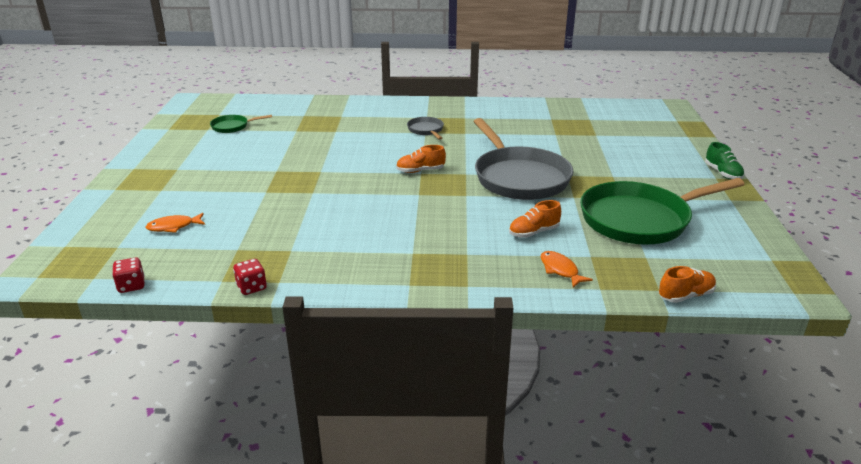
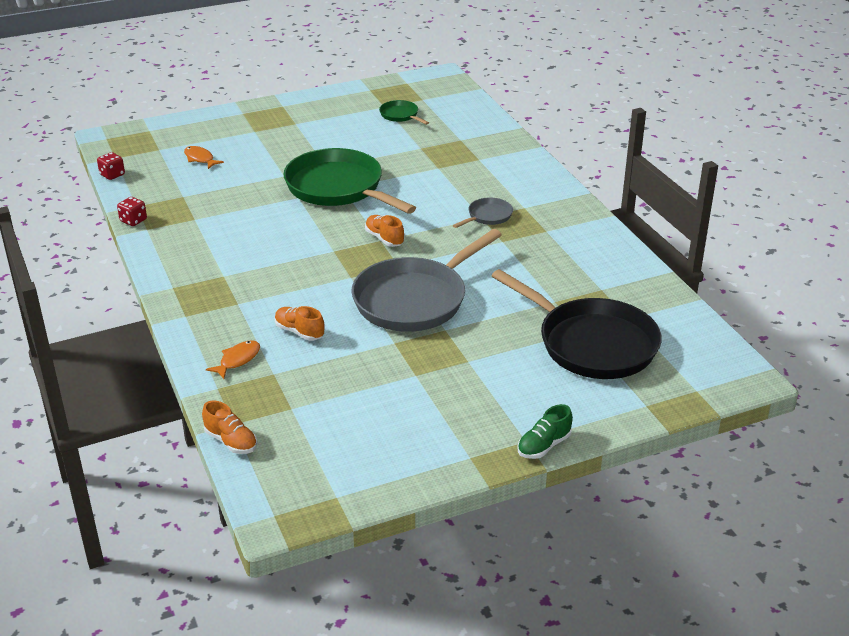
camera: 65 degrees right, 5 degrees up
green pan [580,178,745,245] -> green pan moved to [283,148,416,214]
none -> black pan [492,269,662,379]

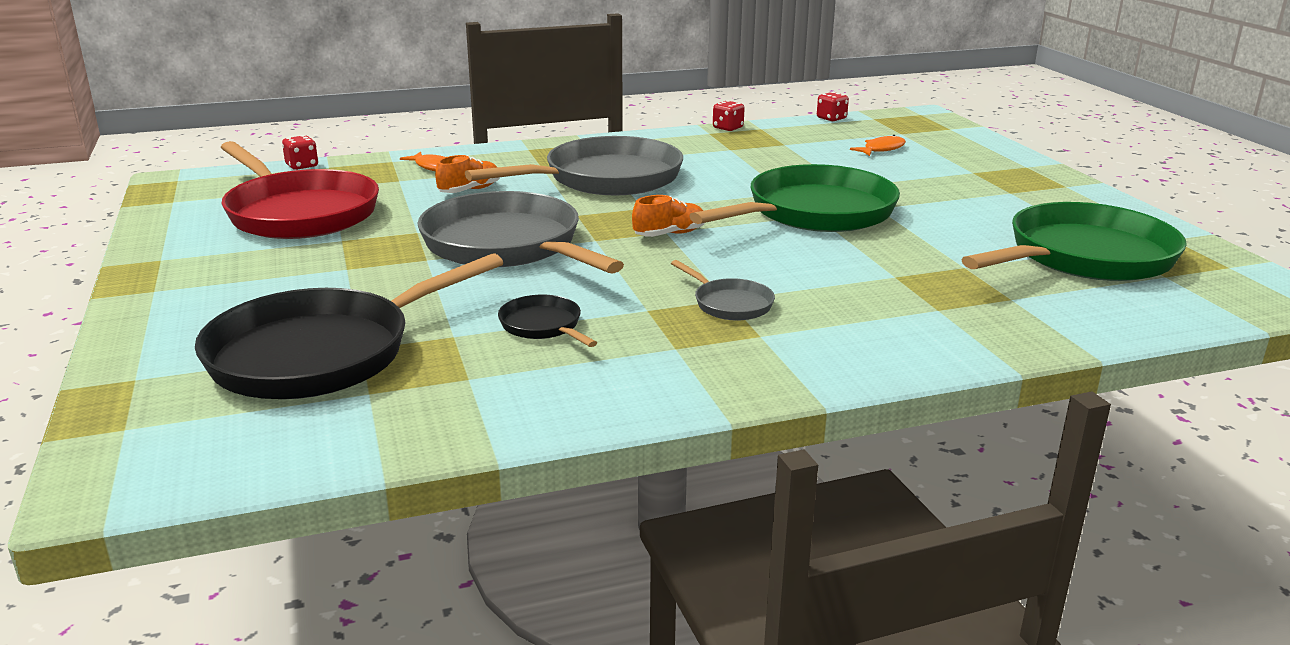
camera: 95 degrees right, 10 degrees down
orange shoe [202,400,257,454] -> red dice [282,135,318,170]
green pan [379,100,429,125] -> green pan [961,202,1187,281], size x2.27
green shoe [518,404,573,459] -> none
none -> red pan [221,141,379,239]
none -> grey pan [465,136,683,195]
none -> black pan [498,295,597,347]

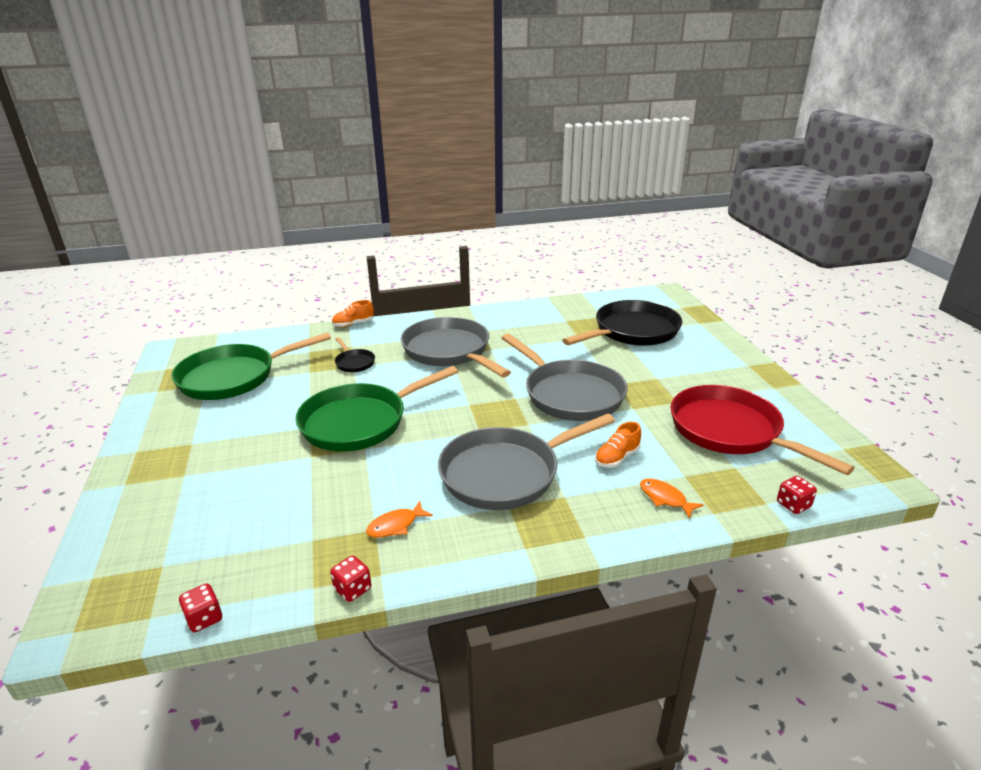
camera: 175 degrees left, 5 degrees up
black pan [498,295,597,347] -> black pan moved to [335,337,375,372]
orange shoe [632,195,704,237] -> orange shoe moved to [332,300,374,327]
grey pan [671,260,775,321] -> grey pan [401,317,511,377], size x2.27
orange fish [850,135,906,156] -> orange fish moved to [366,501,433,538]

